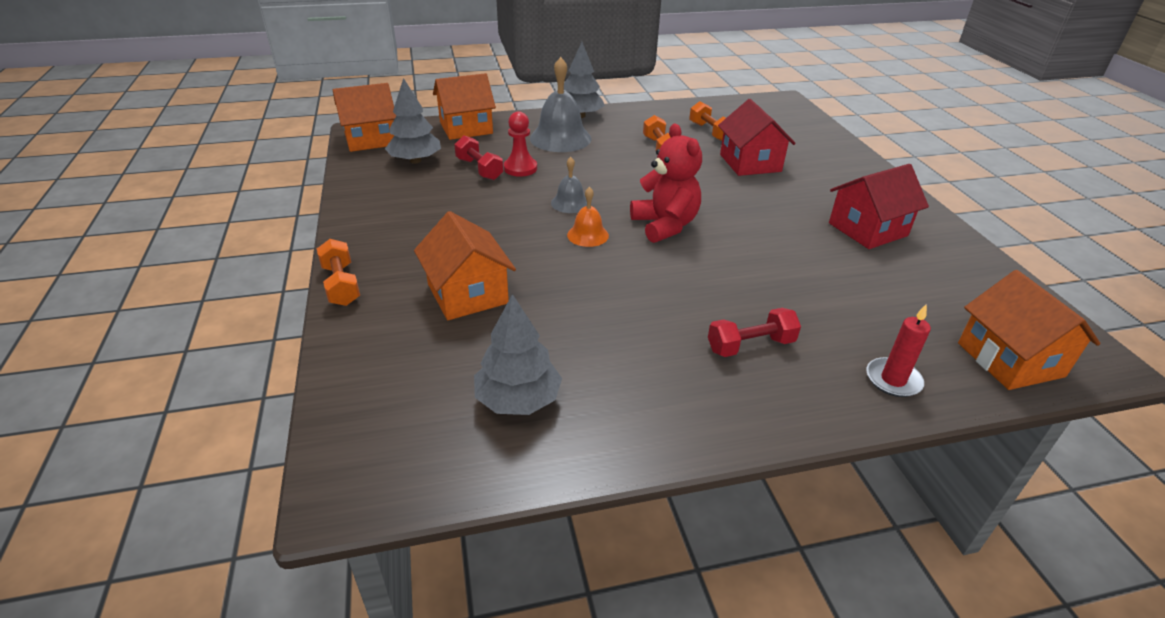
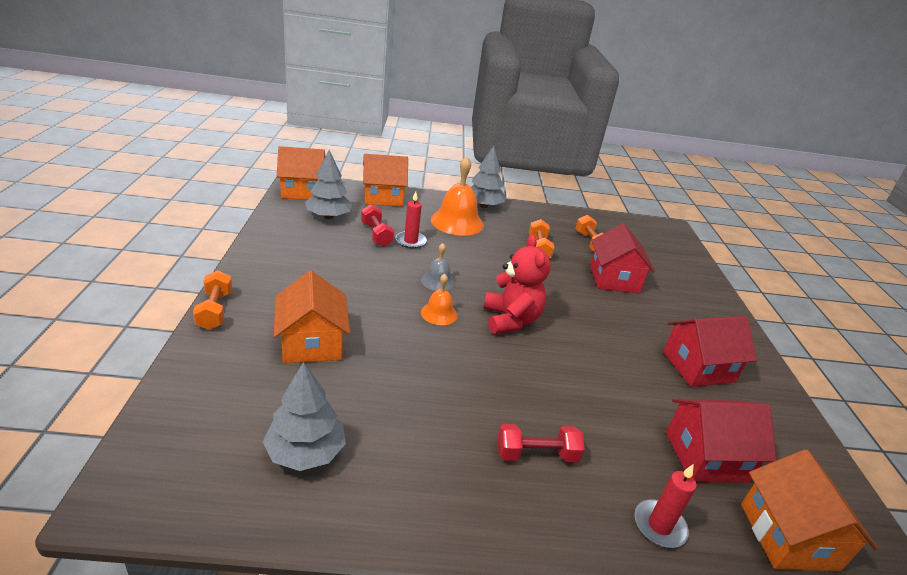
camera: 10 degrees right, 5 degrees down
red pawn [504,111,537,177] -> red candle [396,191,427,249]
grey bell [530,57,592,152] -> orange bell [431,156,484,236]
none -> red house [666,399,777,482]

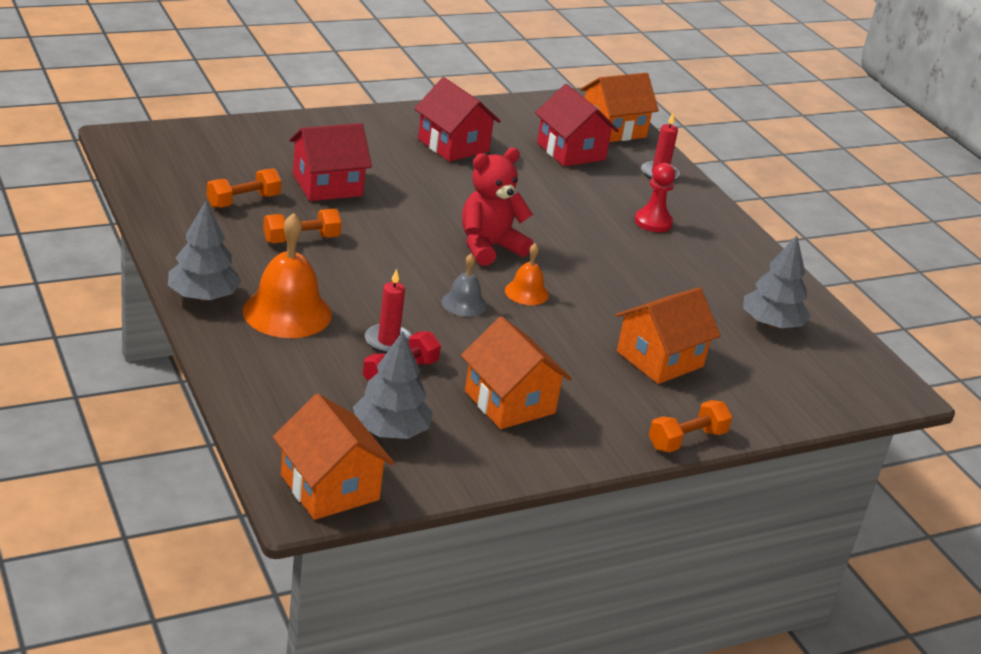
camera: 115 degrees left, 0 degrees up
orange house [363,154,408,206] -> orange house moved to [461,316,572,429]
red dumbbell [498,424,585,462] -> red pawn [635,163,675,232]

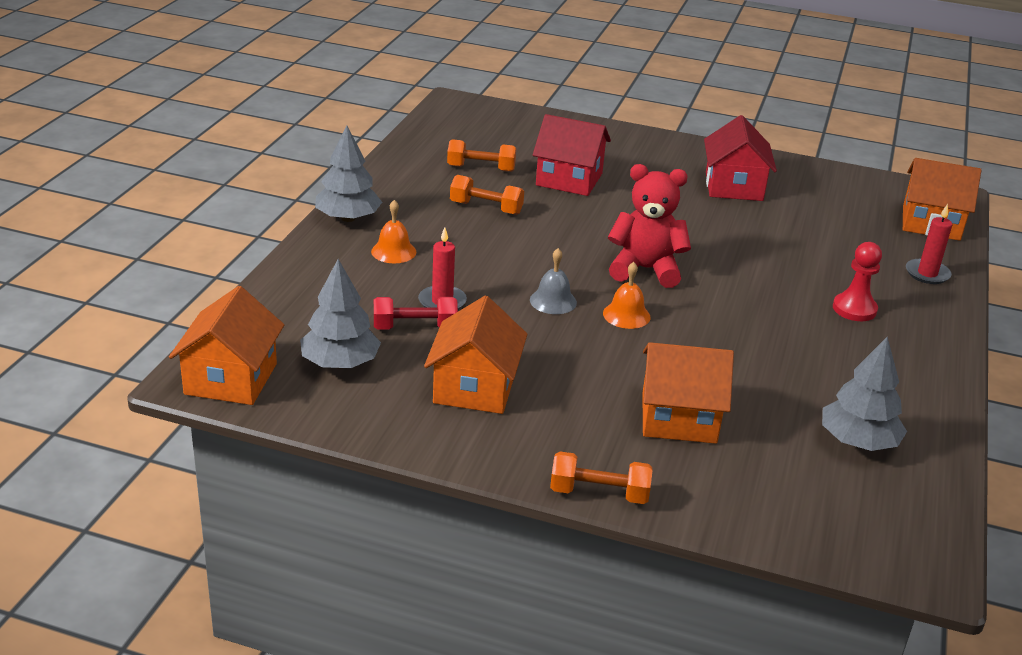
camera: 45 degrees right, 0 degrees up
orange bell [243,213,332,338] -> orange bell [371,200,417,263], size x0.53
red house [535,84,619,167] -> none

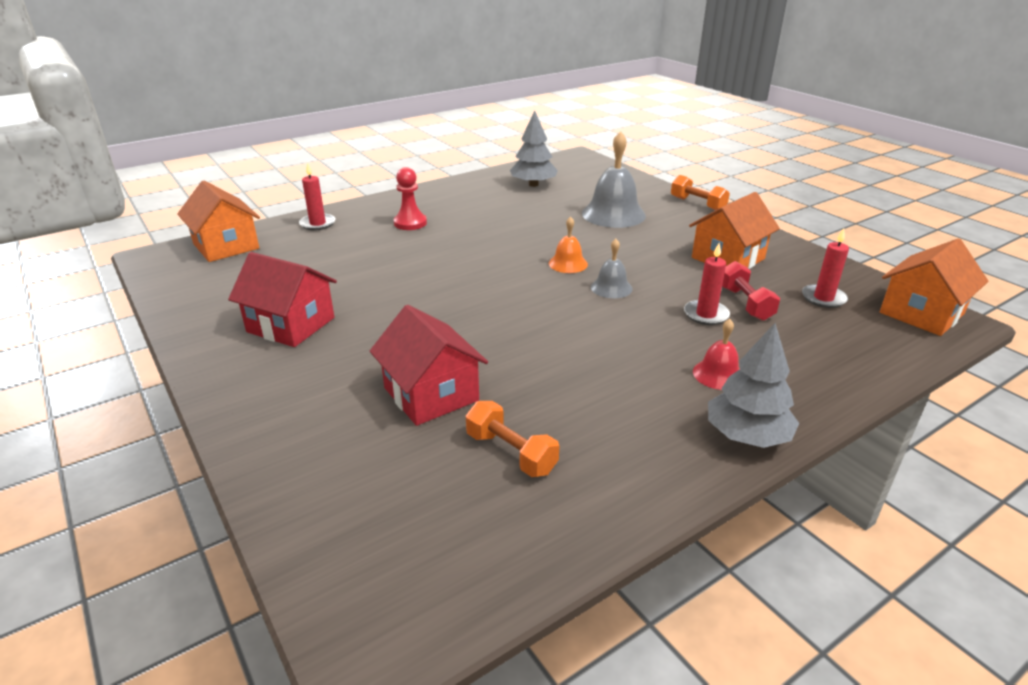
camera: 140 degrees left, 0 degrees up
grey tree [300,259,381,368] -> red candle [802,228,849,308]
orange bell [371,200,417,263] -> red bell [693,319,740,390]
red dumbbell [374,297,458,329] -> red dumbbell turned 45 degrees clockwise [722,261,780,321]
orange dumbbell [450,175,524,215] -> none
red teddy bear [608,164,691,288] -> none
orange house [642,342,734,444] -> grey bell [582,131,646,228]
red house [704,115,777,201] -> red house turned 75 degrees clockwise [228,252,337,347]

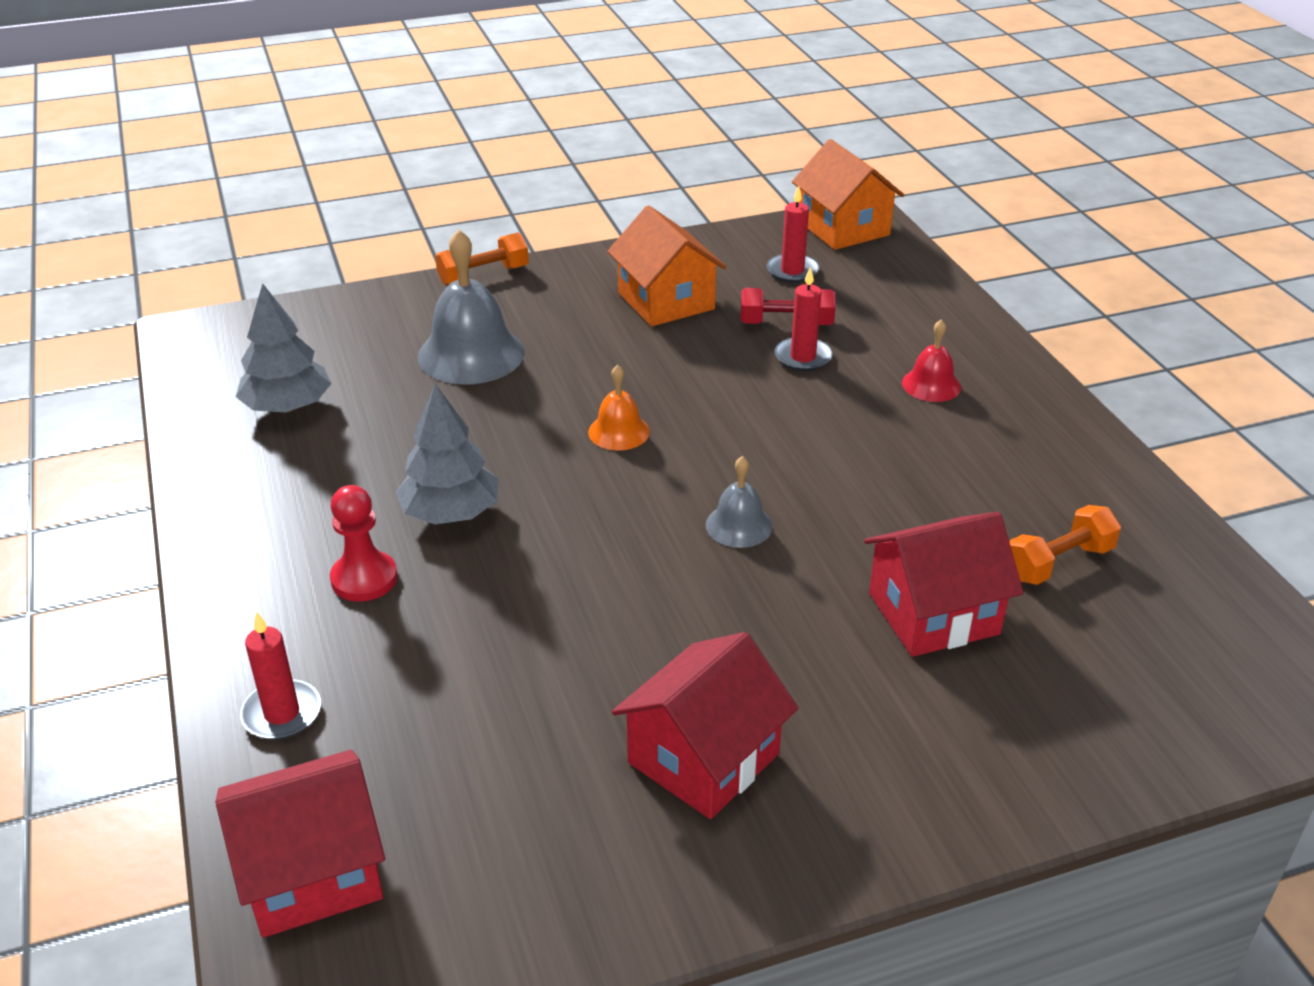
camera: 75 degrees left, 5 degrees up
orange house [177,180,260,262] -> red house [215,750,385,938]
grey bell [591,239,632,298] -> grey bell moved to [706,456,773,548]
grey tree [708,323,799,448] -> grey tree moved to [395,384,499,524]

